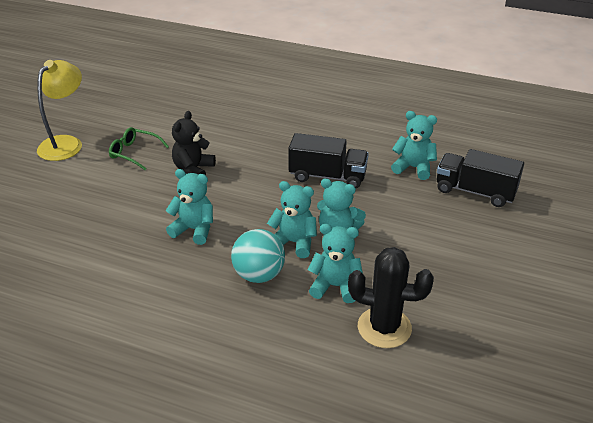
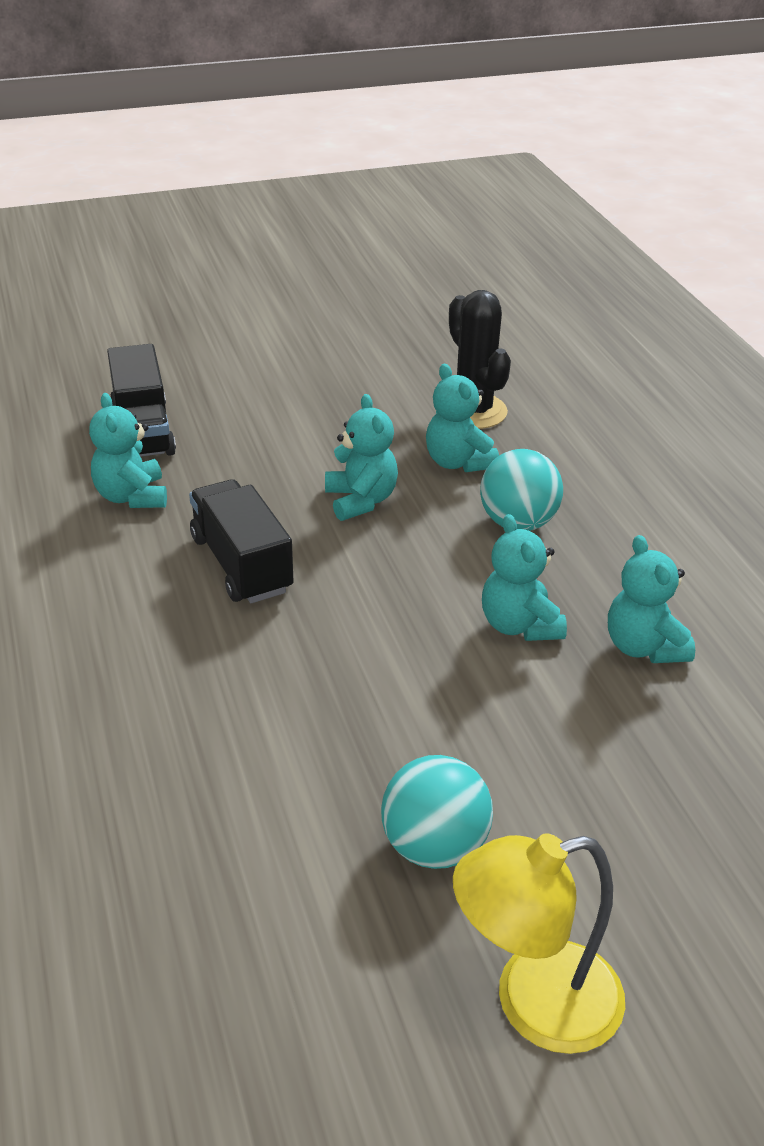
camera: 130 degrees left, 0 degrees up
green glasses [109,127,169,170] -> turquoise ball [381,755,493,869]
black teddy bear [172,111,216,176] -> none
turquoise teddy bear [267,181,317,258] -> turquoise teddy bear moved to [608,535,695,663]

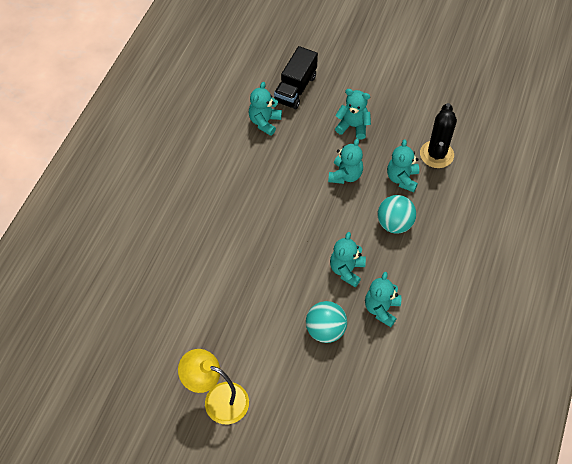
camera: 40 degrees right, 20 degrees up
black truck [189,479,294,603] -> none
turquoise ball [381,755,493,869] -> turquoise ball moved to [306,301,347,343]
none -> turquoise teddy bear [335,89,371,139]

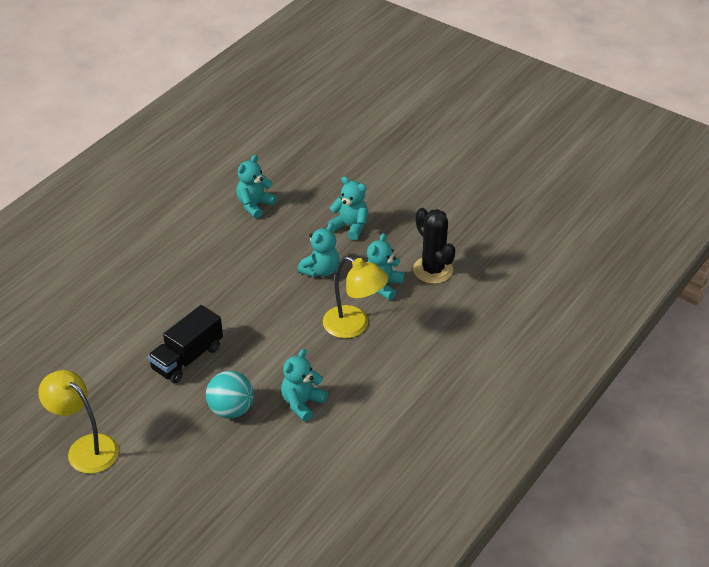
camera: 15 degrees right, 15 degrees down
black truck [274,46,318,109] -> black truck moved to [148,305,223,383]
turquoise teddy bear [330,232,366,287] -> none
turquoise ball [377,195,416,234] -> yellow lamp [323,256,388,338]
black cactus [420,103,457,168] -> black cactus turned 60 degrees counterclockwise [413,208,455,284]

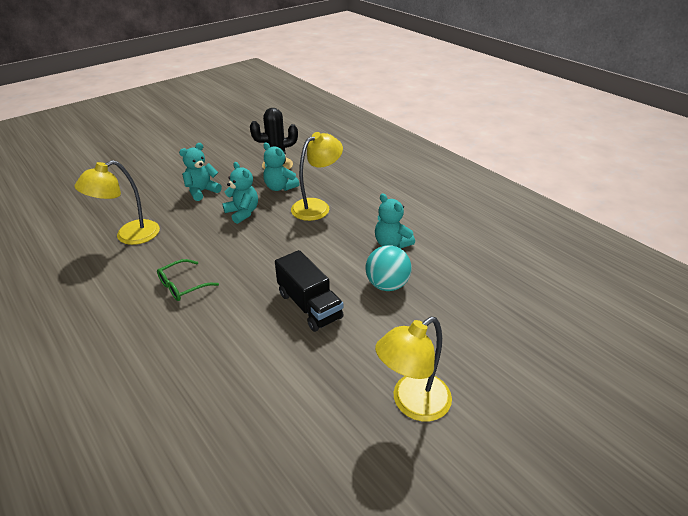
camera: 75 degrees left, 5 degrees down
turquoise teddy bear [237,154,277,218] -> yellow lamp [75,160,160,245]
none -> green glasses [157,259,219,301]

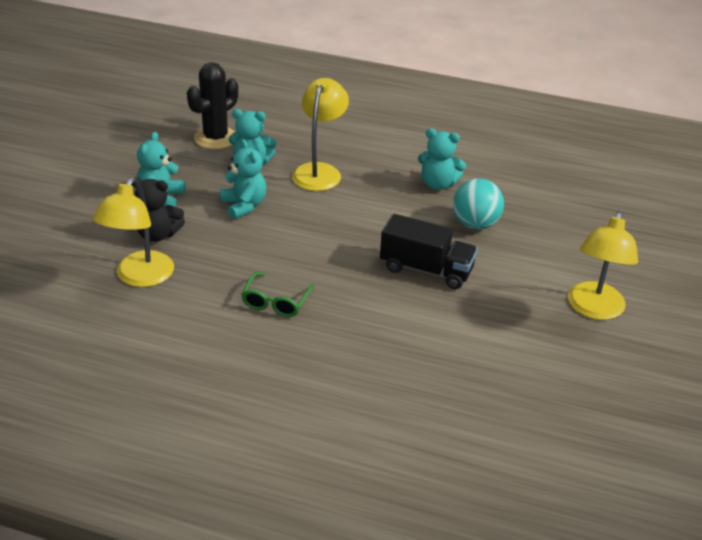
camera: 35 degrees left, 0 degrees up
turquoise teddy bear [222,162,258,224] -> turquoise teddy bear turned 45 degrees clockwise [220,139,266,219]
none -> black teddy bear [132,177,185,242]

